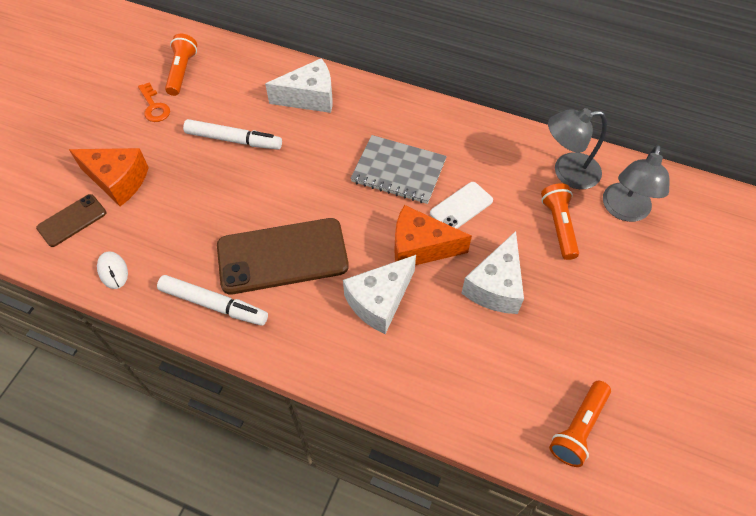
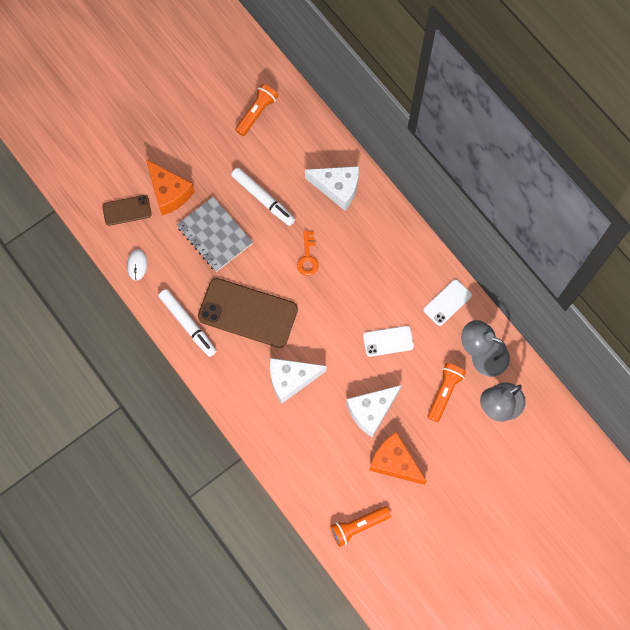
camera: 30 degrees right, 15 degrees up
orange key [138,82,170,122] -> orange key moved to [297,231,319,276]
grey notebook [351,135,447,204] -> grey notebook moved to [177,197,253,272]
orange cheese [394,205,472,265] -> orange cheese moved to [369,432,427,485]
none -> white phone [424,279,472,326]

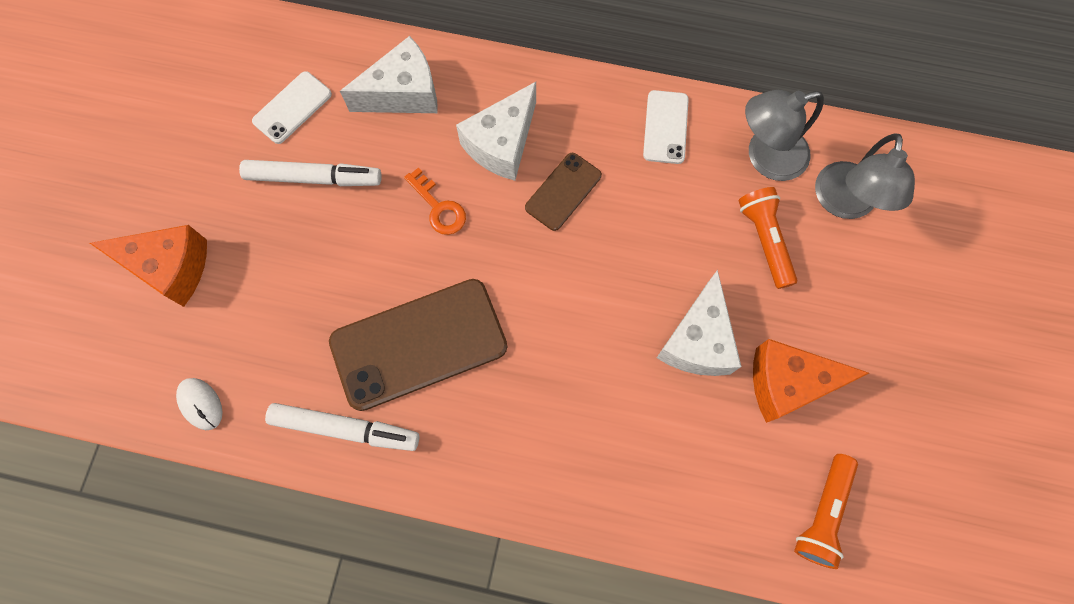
camera: 40 degrees left, 0 degrees up
brown phone [102,195,152,226] -> brown phone moved to [525,153,602,231]
grey notebook [177,197,253,272] -> none
orange flashlight [235,84,278,136] -> none
white cheese [270,358,326,404] -> white cheese moved to [456,82,536,181]
white phone [363,326,414,357] -> white phone moved to [252,71,332,144]

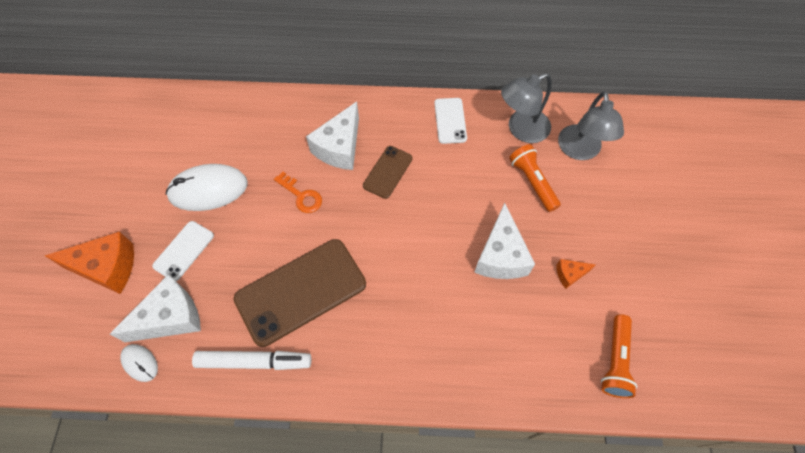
camera: 10 degrees left, 10 degrees down
white marker [239,160,382,186] -> white mouse [166,164,248,211]
white phone [252,71,332,144] -> white phone moved to [152,221,214,281]
white cheese [340,36,438,113] -> white cheese moved to [110,275,201,342]
orange cheese [753,339,869,423] -> orange cheese [556,259,596,289], size x0.49

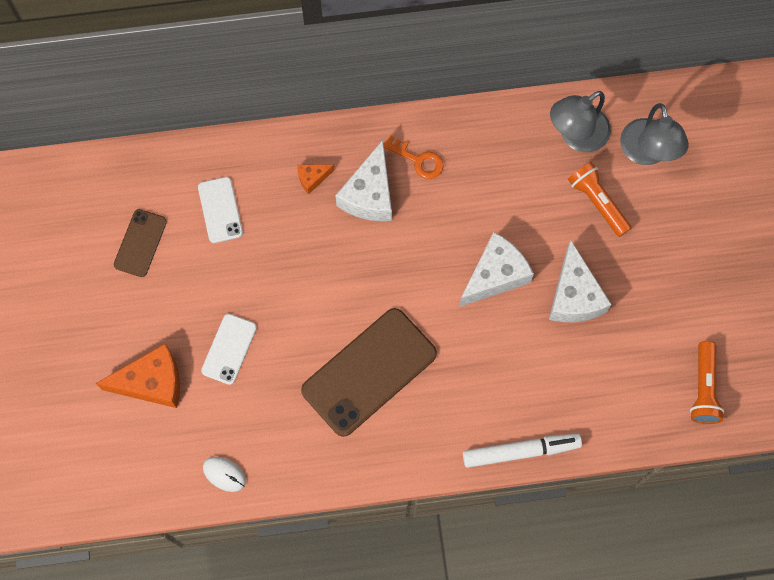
camera: 10 degrees left, 10 degrees up
white cheese [110,275,201,342] -> white cheese moved to [459,232,534,307]
white mouse [166,164,248,211] -> none
white marker [192,351,311,370] -> white marker moved to [463,434,582,468]
orange key [274,172,322,213] -> orange key moved to [383,135,444,179]
brown phone [363,146,413,199] -> brown phone moved to [114,209,167,277]
white phone [434,98,467,144] -> white phone moved to [198,177,243,243]
orange cheese [556,259,596,289] -> orange cheese moved to [297,165,335,194]

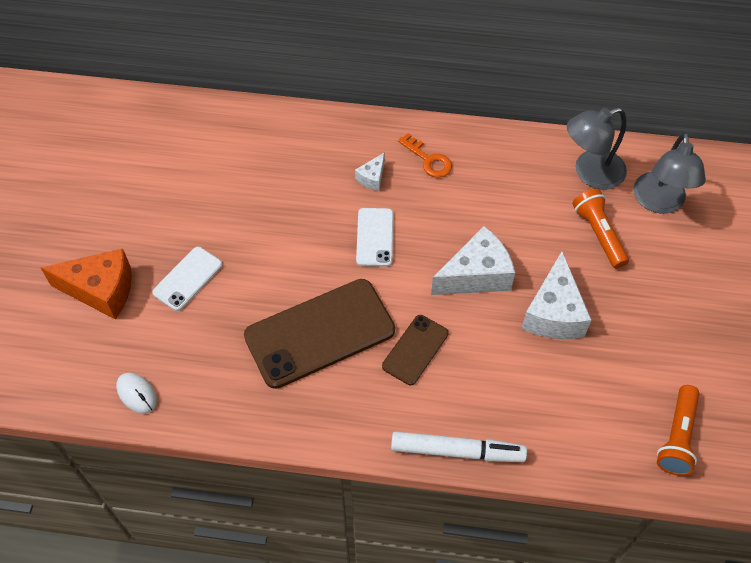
camera: 15 degrees right, 15 degrees down
brown phone [114,209,167,277] -> brown phone moved to [382,315,449,385]
white phone [198,177,243,243] -> white phone moved to [356,208,393,267]
orange cheese [297,165,335,194] -> none
white cheese [335,140,392,221] -> white cheese [355,152,385,191], size x0.49

